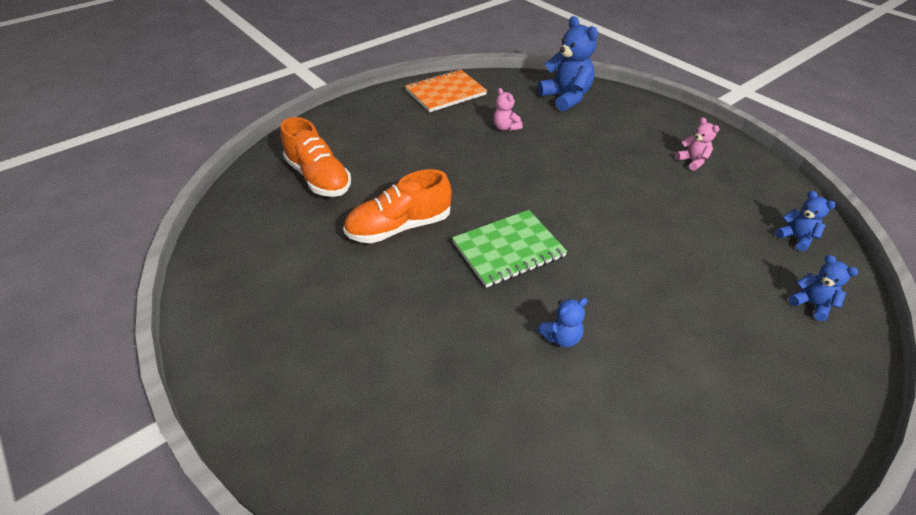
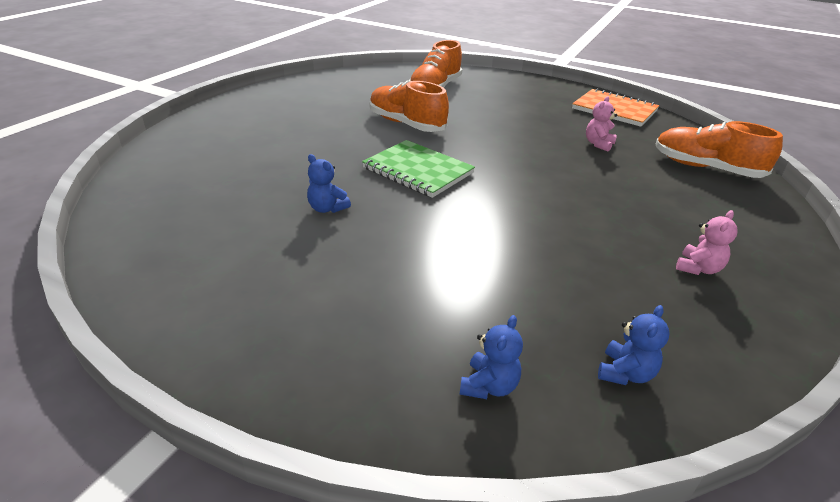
camera: 65 degrees right, 10 degrees down
blue teddy bear [537,16,598,111] -> orange shoe [656,121,783,178]

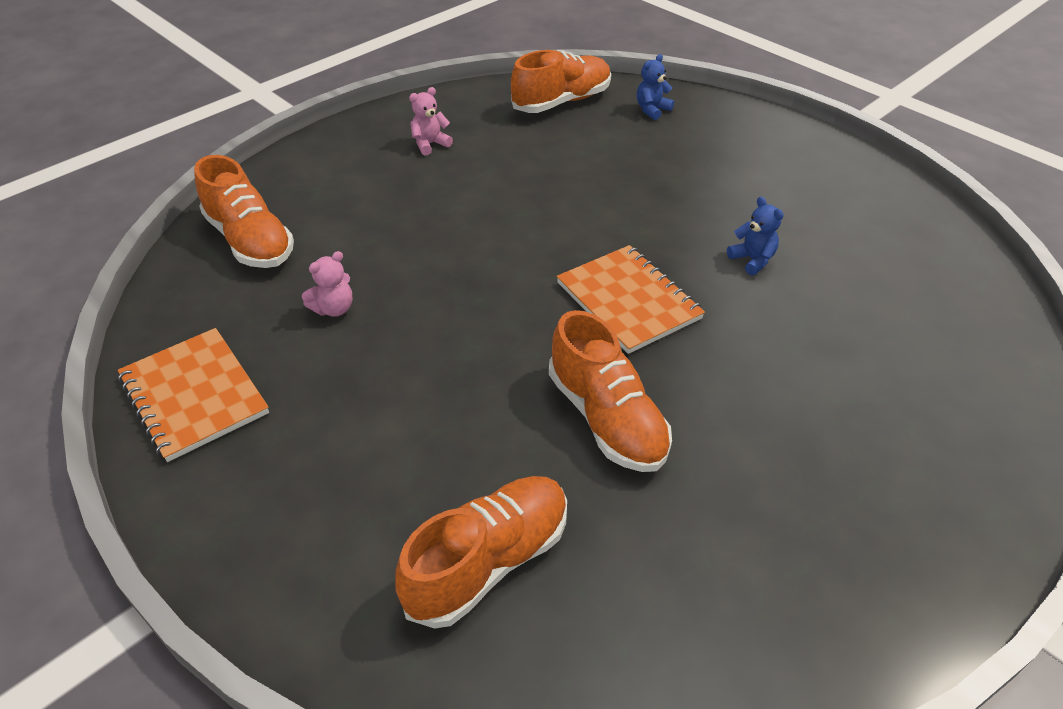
camera: 160 degrees left, 10 degrees up
green notebook [362,140,475,198] -> orange notebook [557,245,705,354]
blue teddy bear [598,305,669,385] -> orange shoe [511,50,611,113]

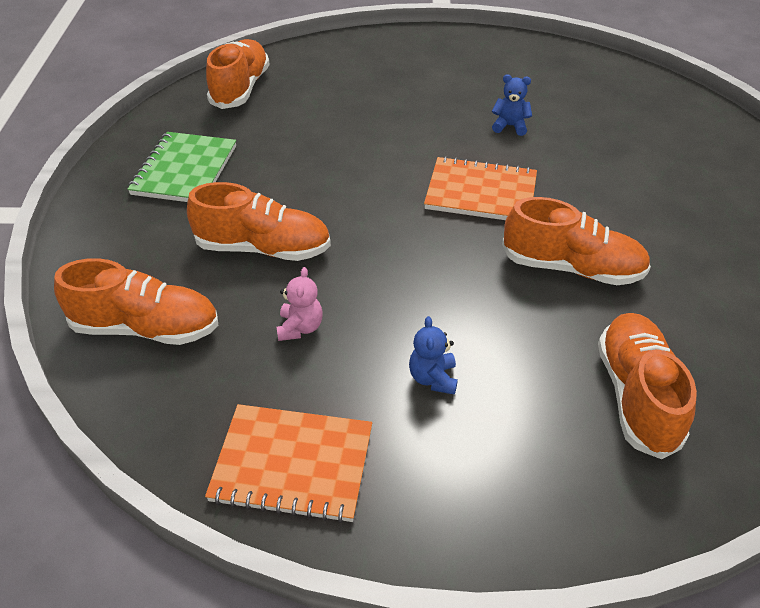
camera: 45 degrees left, 0 degrees up
pink teddy bear [409,87,453,156] -> green notebook [127,132,236,202]
blue teddy bear [637,54,674,120] -> blue teddy bear moved to [409,316,458,395]
none -> orange shoe [187,182,331,261]

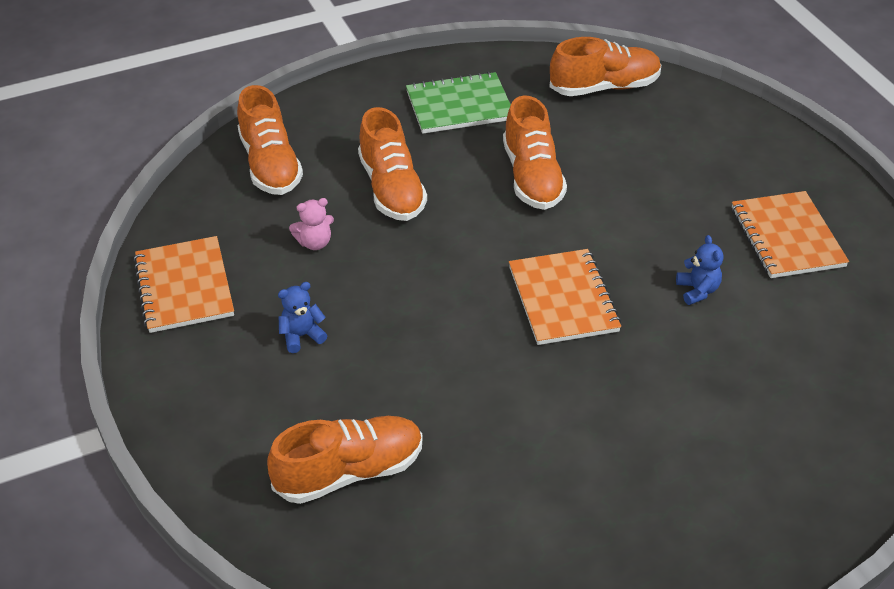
camera: 65 degrees right, 0 degrees up
orange shoe [502,197,651,285] -> orange shoe moved to [503,96,567,210]
none -> orange notebook [732,191,849,278]

